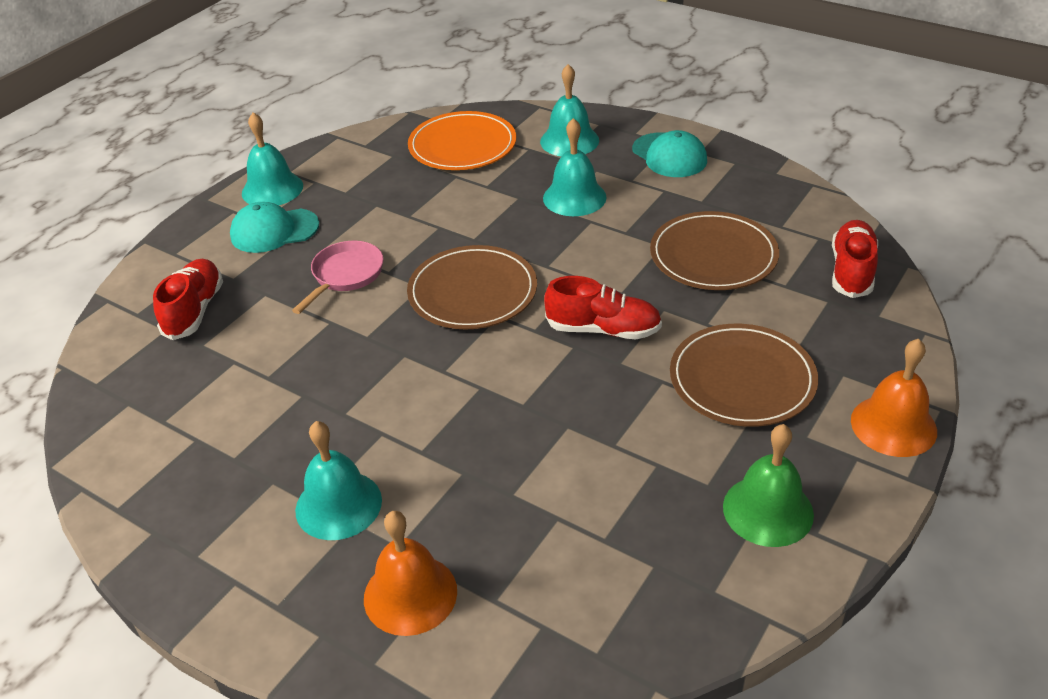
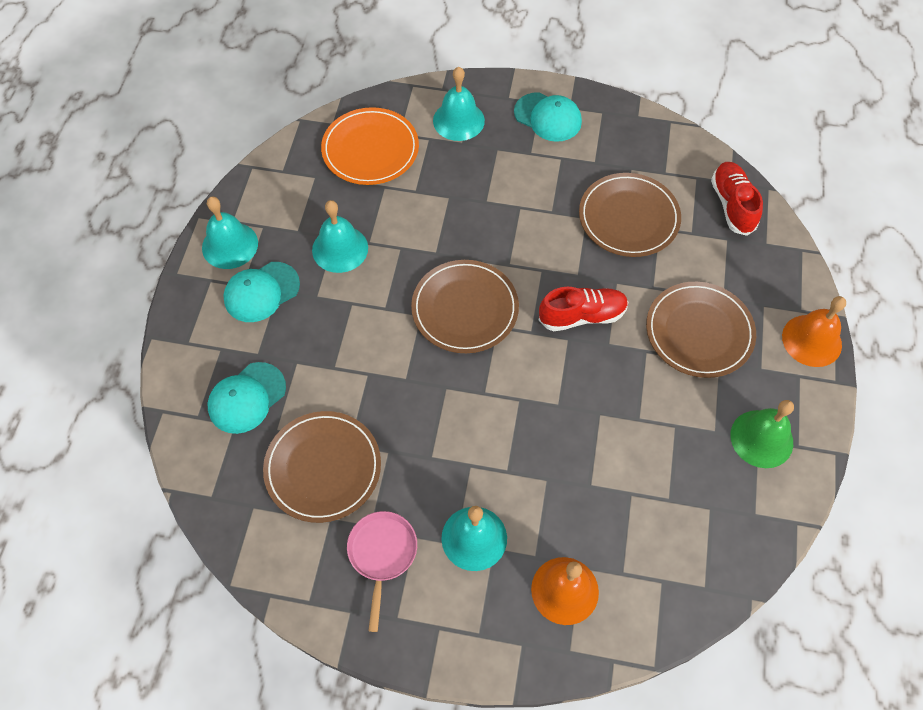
camera: 25 degrees left, 20 degrees up
red shoe [153,259,223,340] -> turquoise cap [208,362,286,434]
pink pan [292,241,384,314] -> pink pan moved to [347,511,417,632]
turquoise bell [543,118,607,216] -> turquoise bell moved to [312,200,368,273]
none -> brown plate [263,411,381,523]

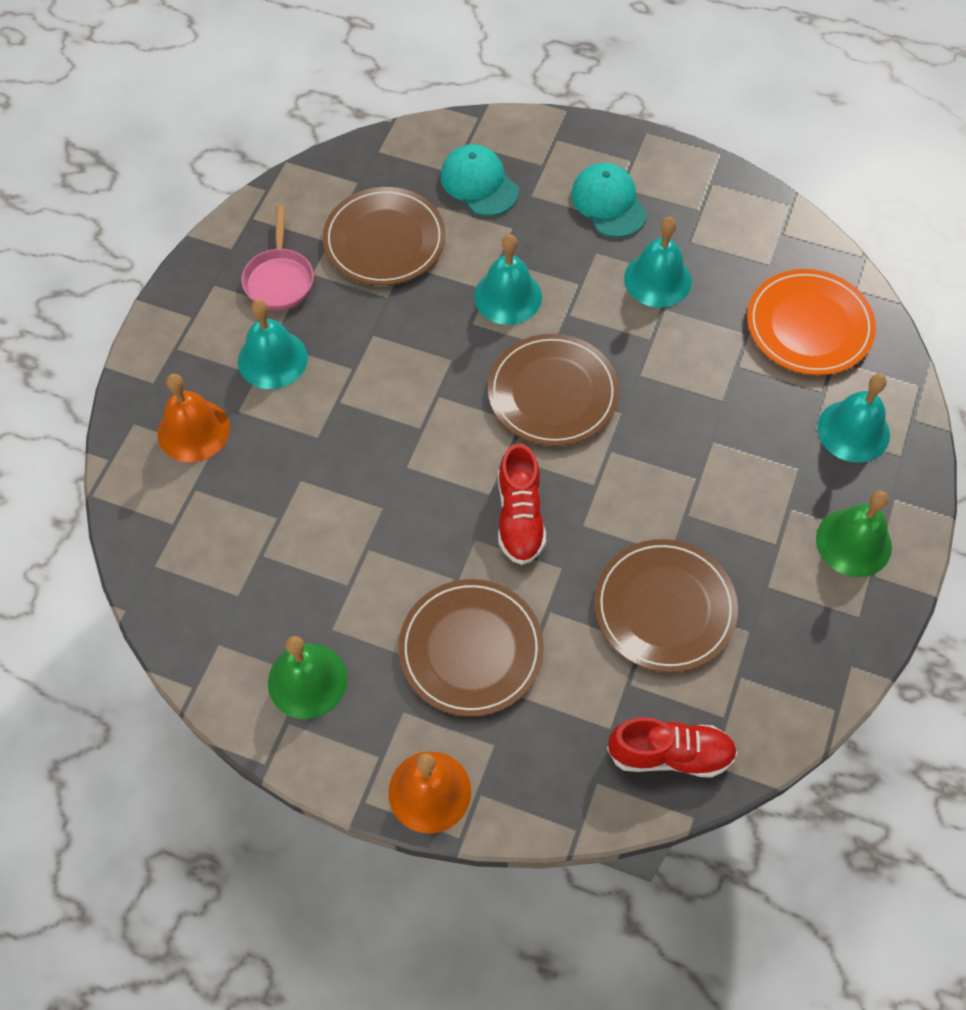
camera: 100 degrees right, 0 degrees up
turquoise bell [202,197,258,269] -> turquoise bell moved to [474,234,542,325]
pink pan [347,511,417,632] -> pink pan turned 75 degrees clockwise [242,206,314,310]
turquoise cap [514,92,582,142] -> green bell [816,490,892,577]

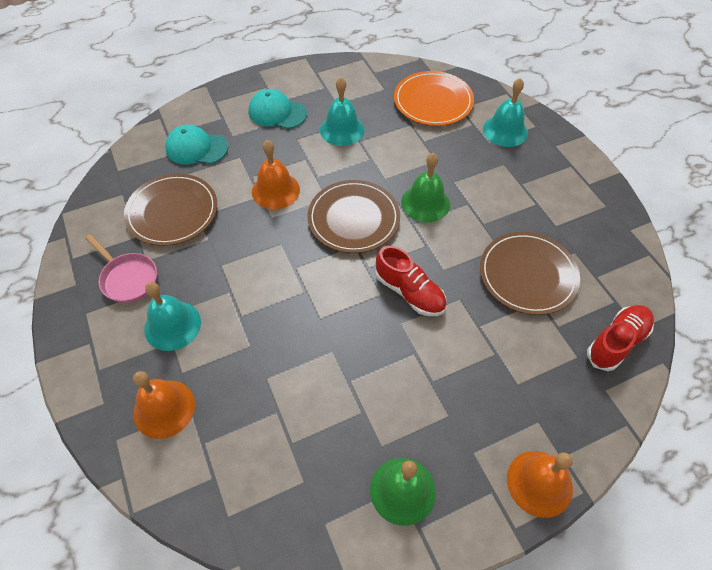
camera: 45 degrees left, 5 degrees down
brown plate [398,579,544,717] -> none
turquoise bell [474,234,542,325] -> orange bell [252,140,300,209]
green bell [816,490,892,577] -> green bell moved to [401,153,450,222]

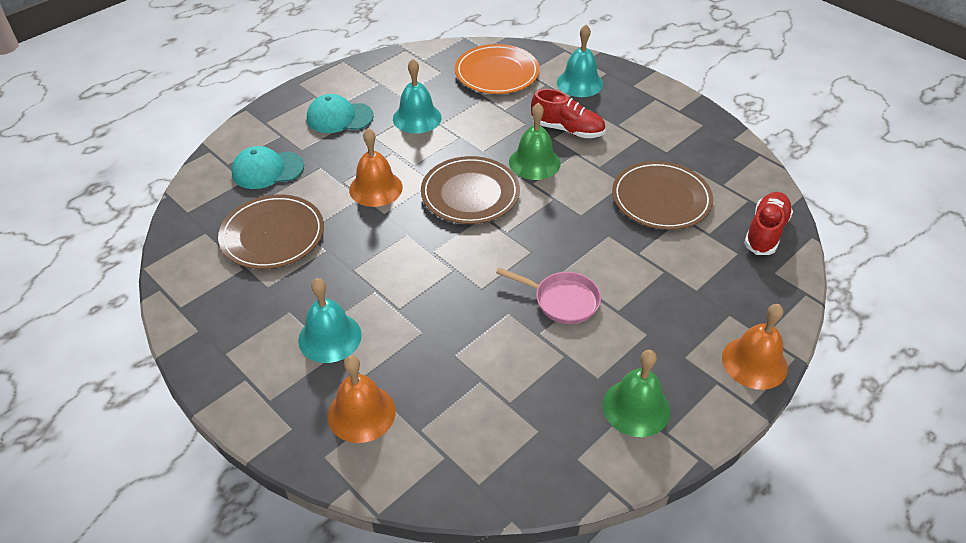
camera: 20 degrees left, 10 degrees down
pink pan [85,234,157,303] -> pink pan moved to [496,268,601,324]
red shoe [375,246,446,316] -> red shoe moved to [531,89,605,138]

